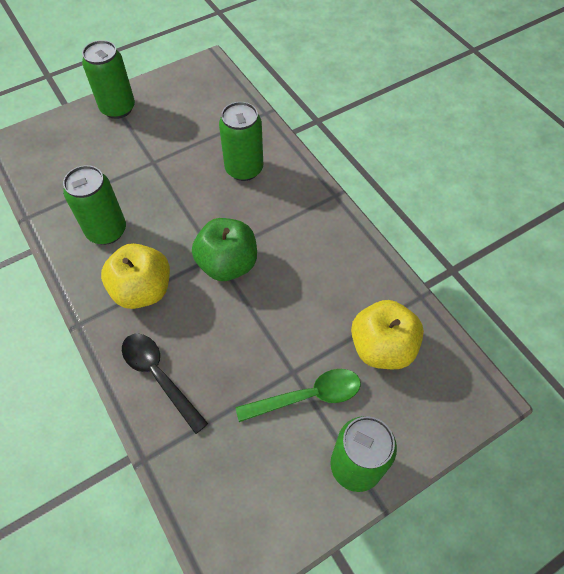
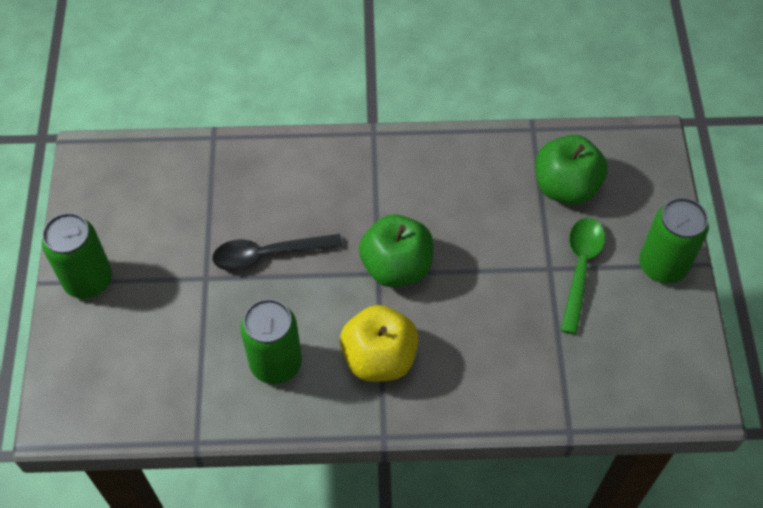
camera: 60 degrees left, 0 degrees up
black spoon [122,334,209,434] -> black spoon moved to [212,234,342,271]
green can [219,102,263,181] -> none
yellow apple [351,300,424,369] -> green apple [535,135,608,205]

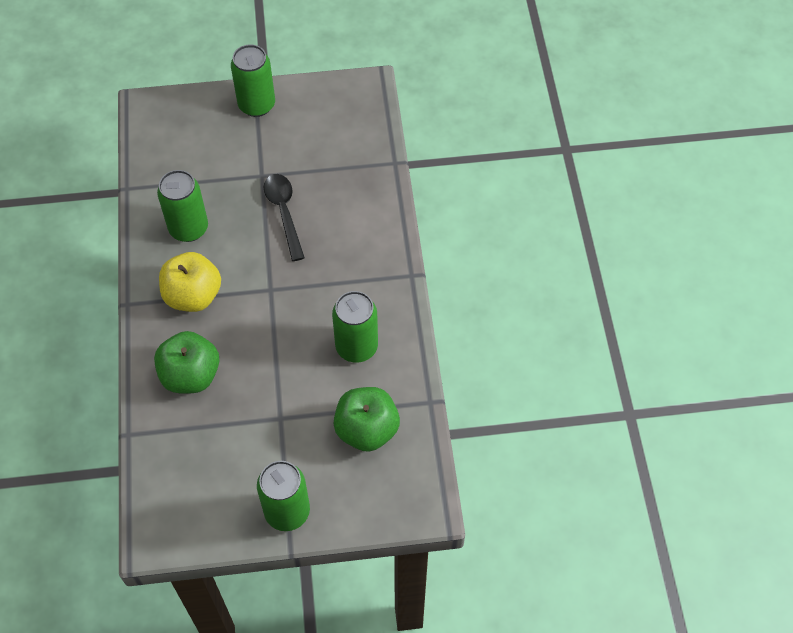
camera: 85 degrees right, 0 degrees up
green apple [359,214,433,287] -> green apple moved to [154,331,219,394]
green spoon [561,218,605,335] -> none
none -> green can [332,291,378,363]

